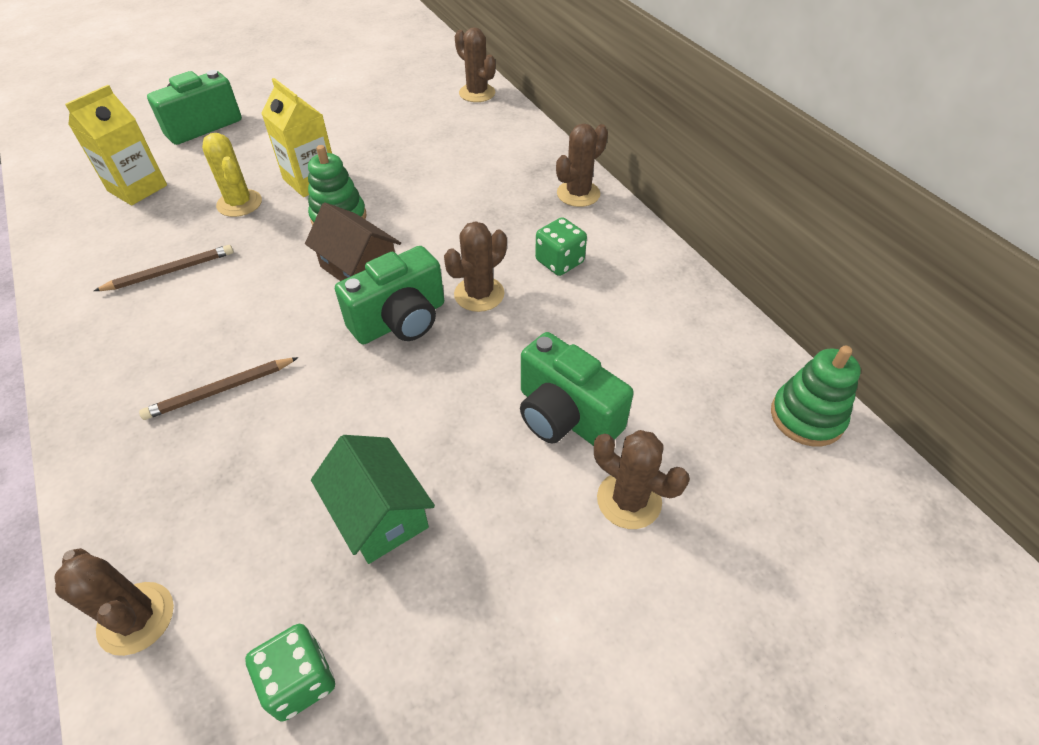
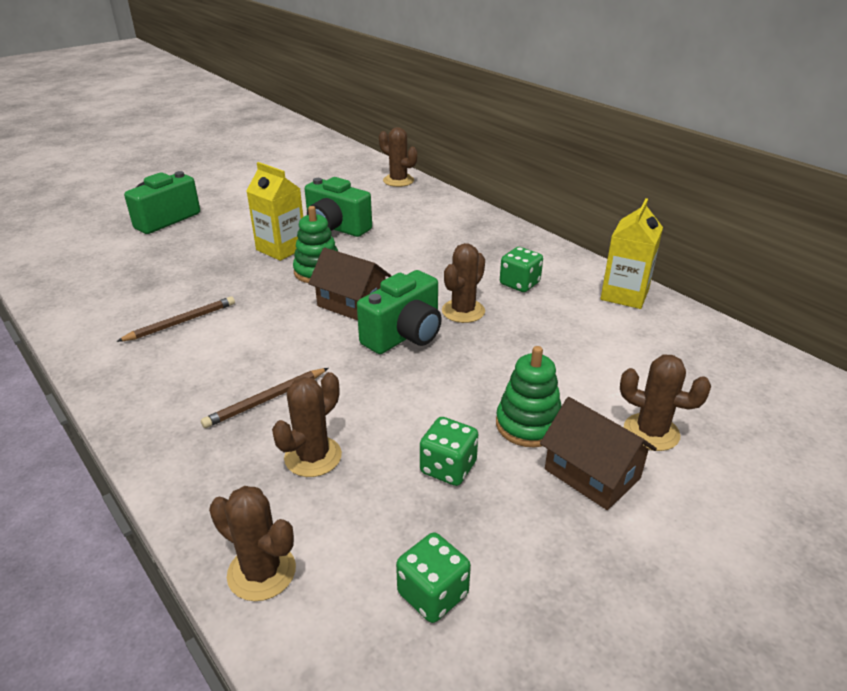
camera: 10 degrees left, 15 degrees down
yellow carton [65,85,167,205] -> yellow carton moved to [601,198,663,309]
yellow cactus [202,133,262,217] -> none
green house [311,435,435,564] -> green dice [420,417,478,486]
green camera [520,332,634,446] -> green camera moved to [305,177,372,237]
brown cactus [556,123,608,207] -> brown cactus moved to [272,372,342,477]
green stacking toy [771,346,861,446] -> green stacking toy moved to [496,346,562,447]
none -> brown house [540,397,657,510]

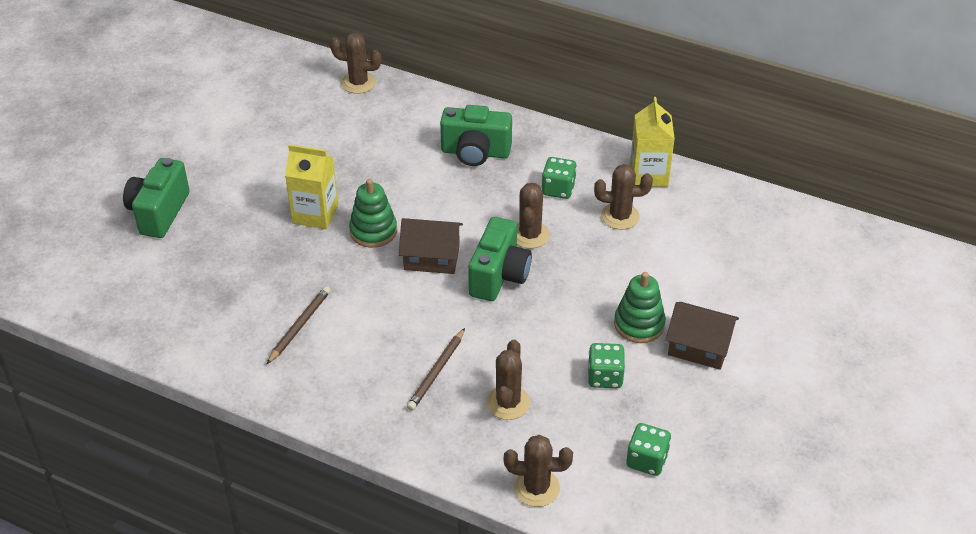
camera: 25 degrees left, 10 degrees up
green camera [305,177,372,237] -> green camera moved to [440,105,512,166]
brown cactus [620,354,711,451] -> brown cactus moved to [594,164,653,230]

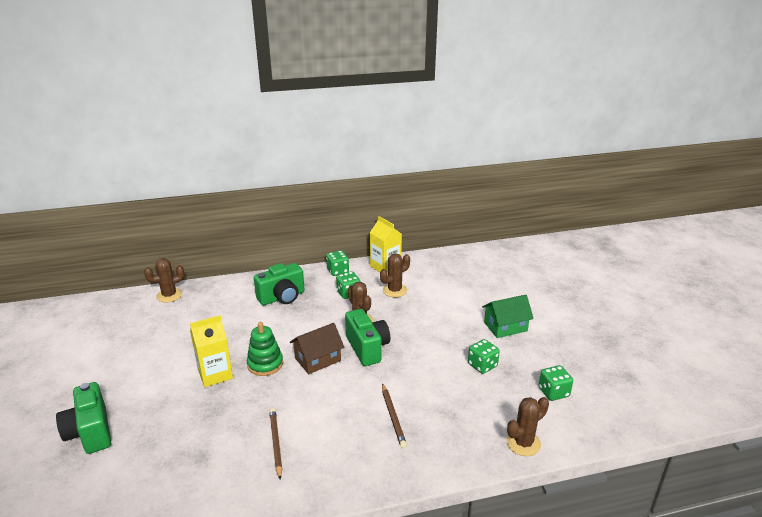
camera: 40 degrees left, 15 degrees down
brown cactus [486,340,530,420] -> none
green stacking toy [614,272,666,343] -> none
brown house [666,302,739,370] -> green house [482,295,534,338]
none -> green dice [326,250,349,276]

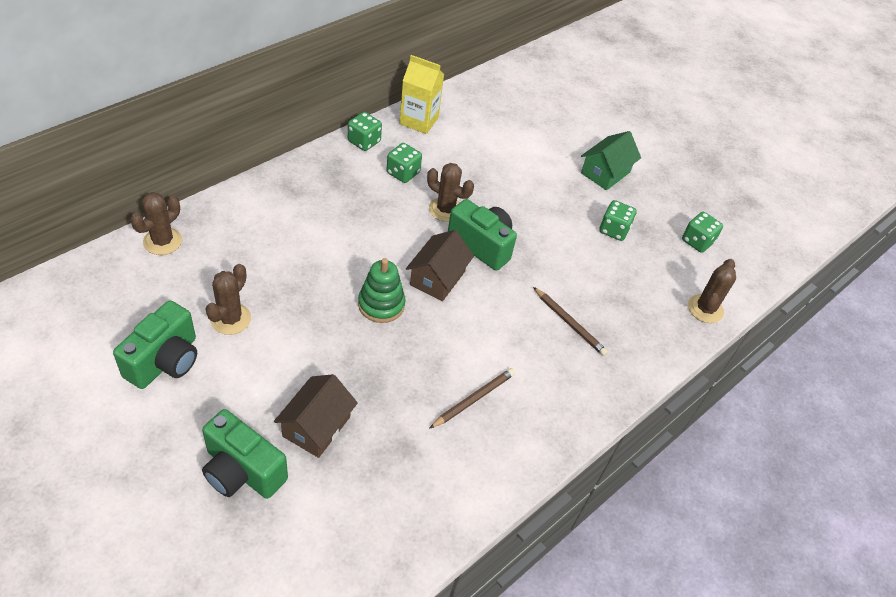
camera: 35 degrees left, 20 degrees up
yellow carton [190,315,233,387] -> none
green camera [254,263,305,305] -> green camera moved to [113,300,197,389]
brown pencil [269,408,282,480] -> brown pencil turned 90 degrees clockwise [429,368,515,429]
brown cactus [380,253,410,297] -> brown cactus moved to [206,264,251,335]
none -> brown house [274,374,358,458]

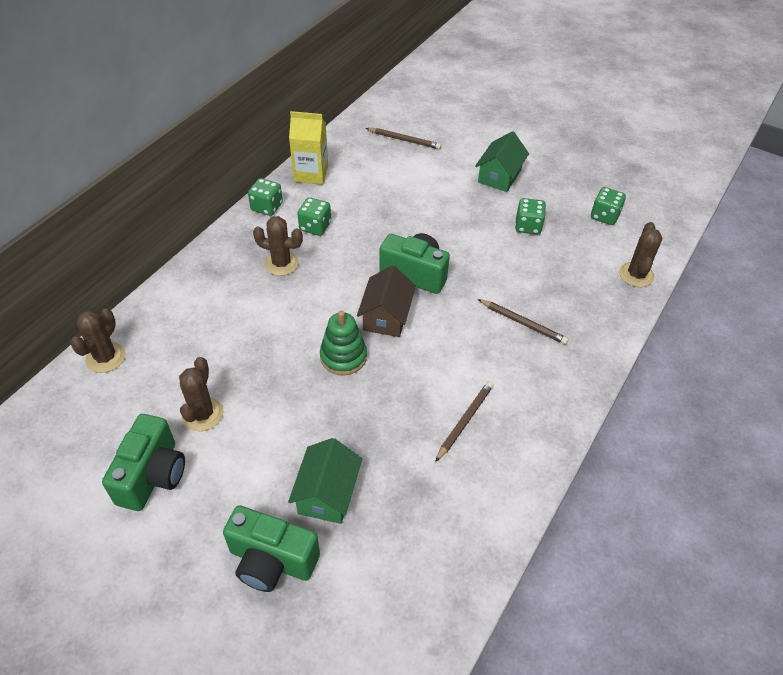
camera: 10 degrees left, 0 degrees up
brown house [274,374,358,458] -> green house [288,438,362,524]
brown cactus [427,163,474,222] -> brown cactus moved to [253,216,303,276]
none -> brown pencil [366,128,441,149]

